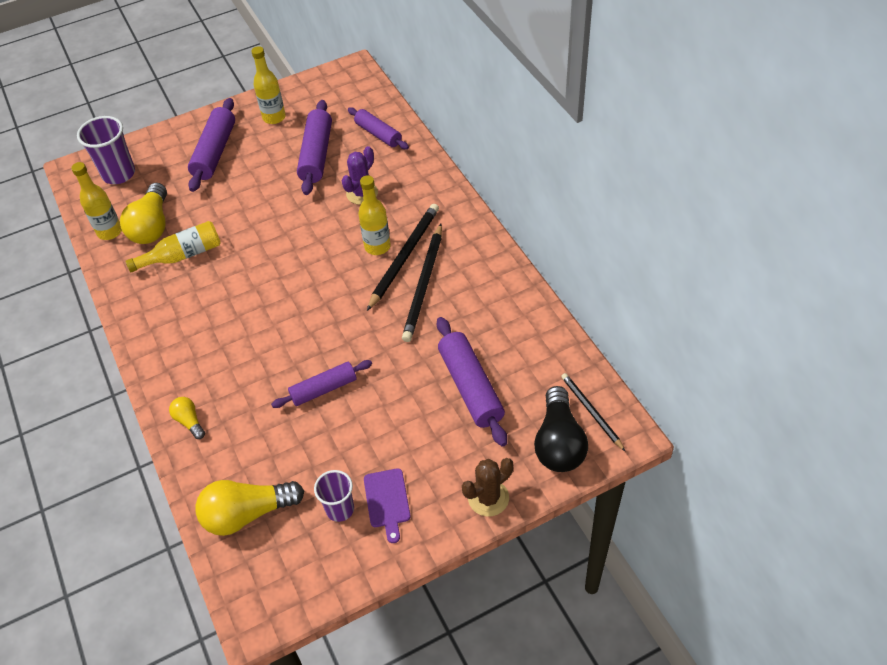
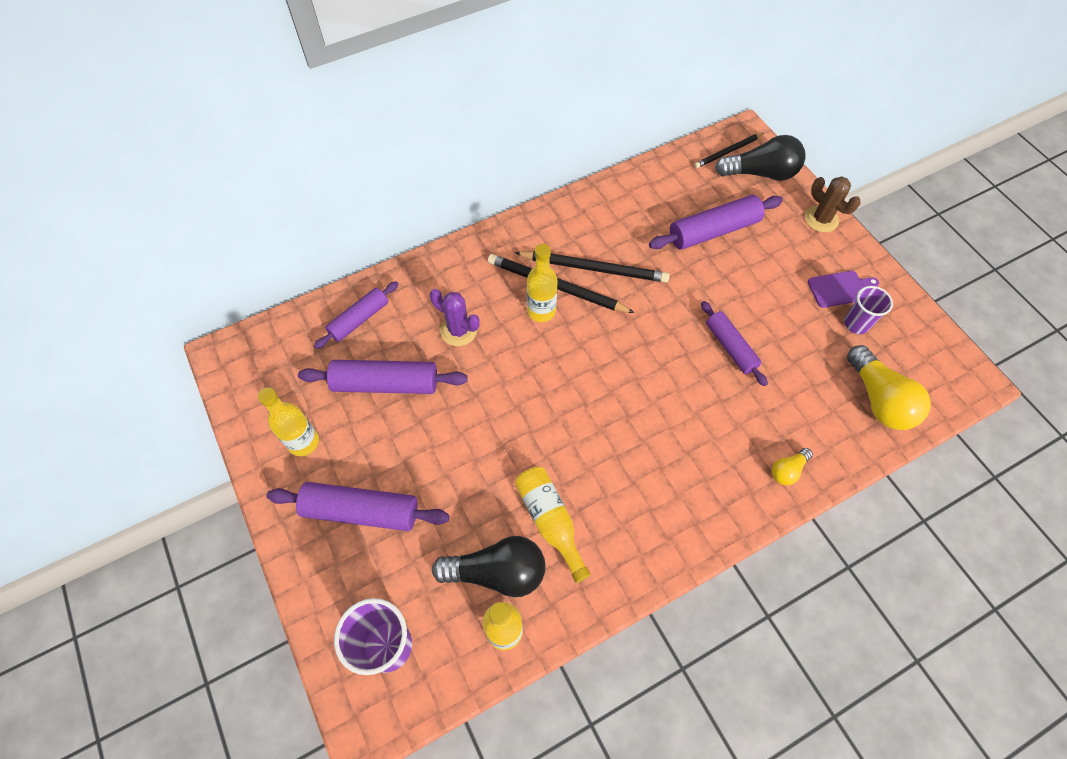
camera: 95 degrees left, 10 degrees up
yellow light bulb [120,183,167,244] -> black light bulb [432,536,545,597]

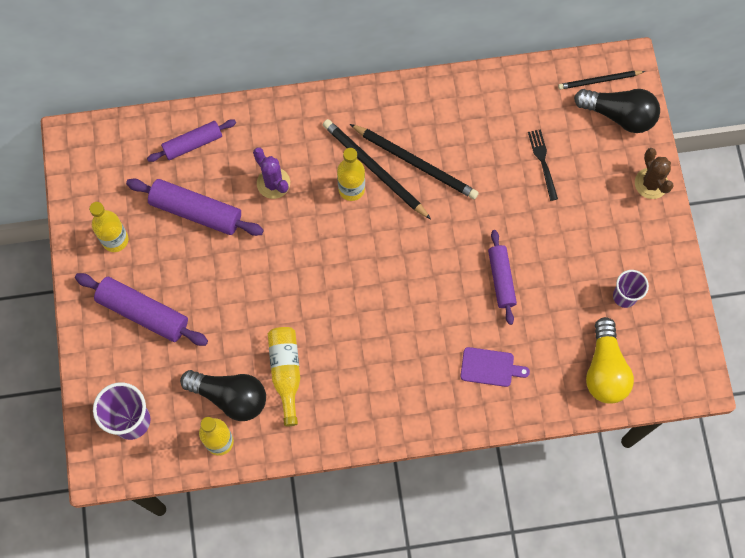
camera: 20 degrees right, 10 degrees up
purple rolling pin [649,195,783,250] -> black fork [528,129,558,201]
yellow light bulb [772,448,813,485] -> none
purple cutting board [808,271,879,308] -> purple cutting board moved to [461,347,530,387]

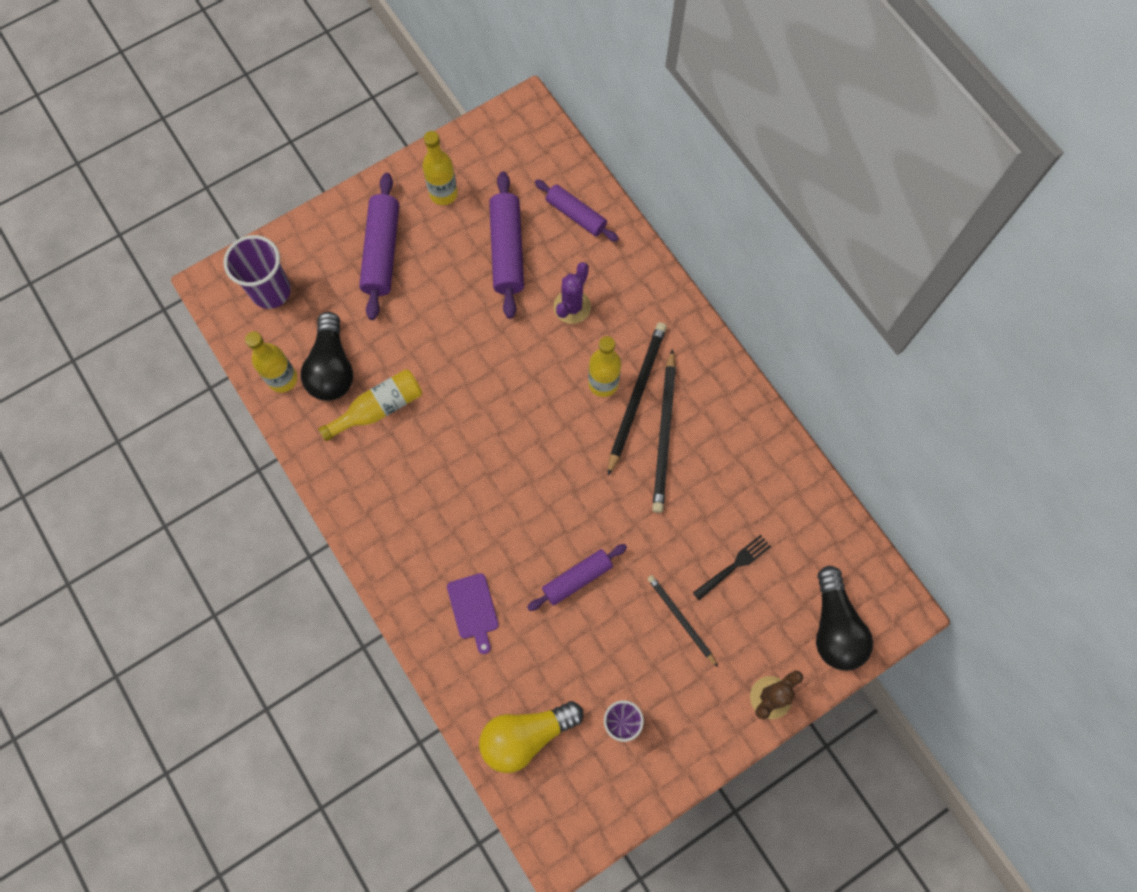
camera: 65 degrees right, 0 degrees up
black pencil [558,71,645,90] -> black pencil moved to [647,575,718,667]

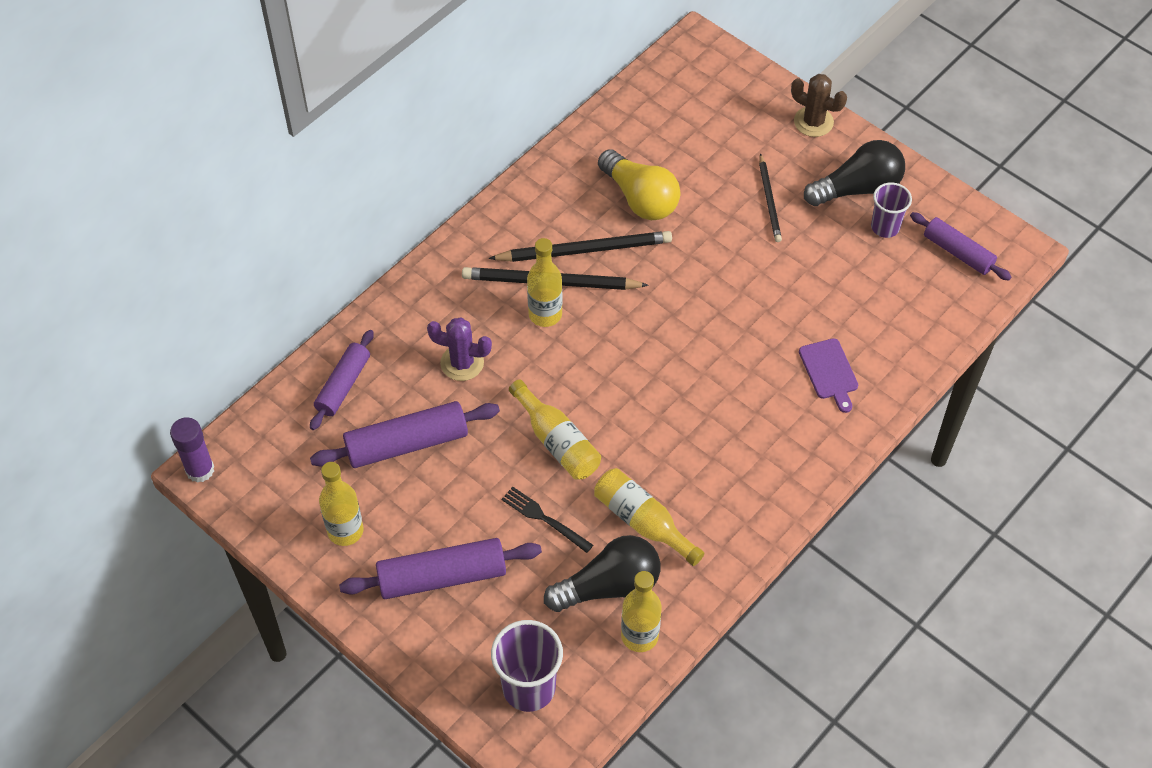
camera: 105 degrees left, 15 degrees down
purple cutting board [447,573,499,654] -> purple cutting board turned 105 degrees clockwise [799,338,858,413]
yellow light bulb [479,701,583,773] -> yellow light bulb moved to [598,149,680,220]
purple rolling pin [527,544,627,611] -> purple rolling pin moved to [910,212,1011,281]
black pencil [647,575,718,667] -> black pencil turned 45 degrees counterclockwise [759,153,782,242]
black fork [693,535,771,600] -> black fork moved to [502,487,593,553]
black light bulb [816,566,873,671] -> black light bulb moved to [804,140,905,206]
none -> purple glue stick [170,417,214,483]
none -> yellow bottle [509,379,601,480]

